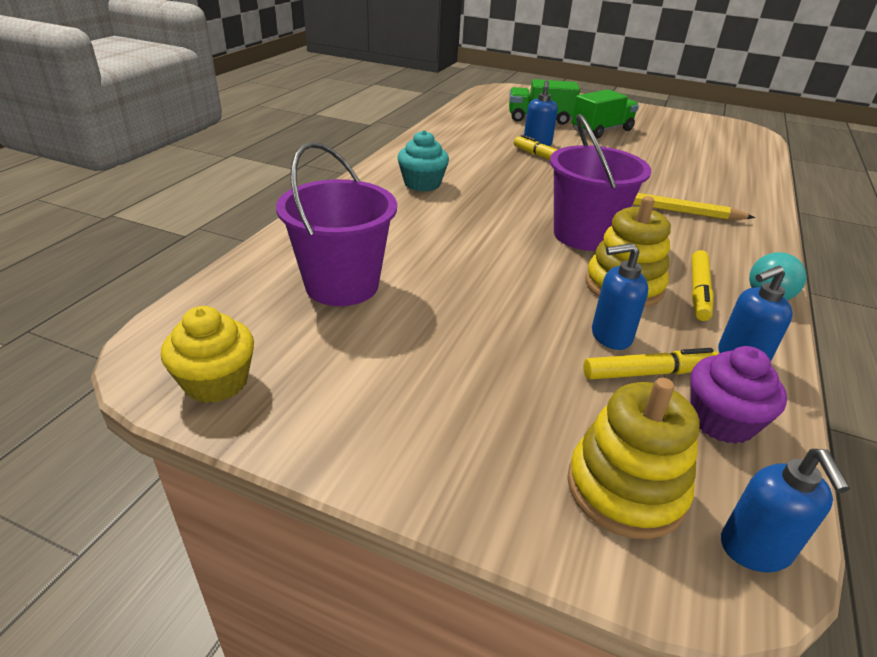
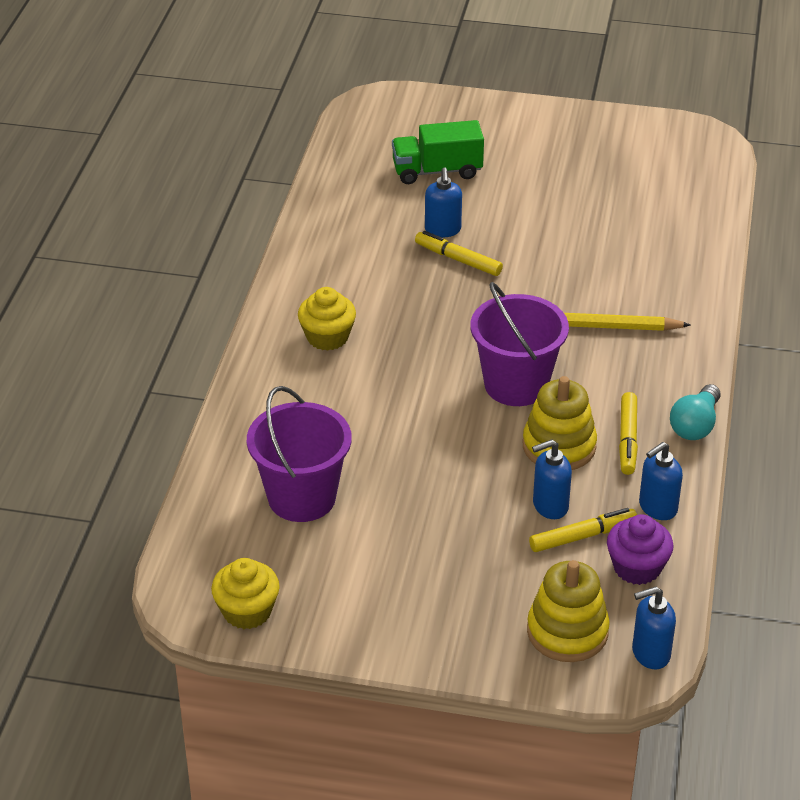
camera: 10 degrees left, 5 degrees up
turquoise cupcake [397,130,449,192] -> yellow cupcake [298,287,356,351]
green truck [572,89,639,139] -> none
blue soap dispenser [721,449,850,572] -> blue soap dispenser turned 90 degrees clockwise [632,587,676,670]

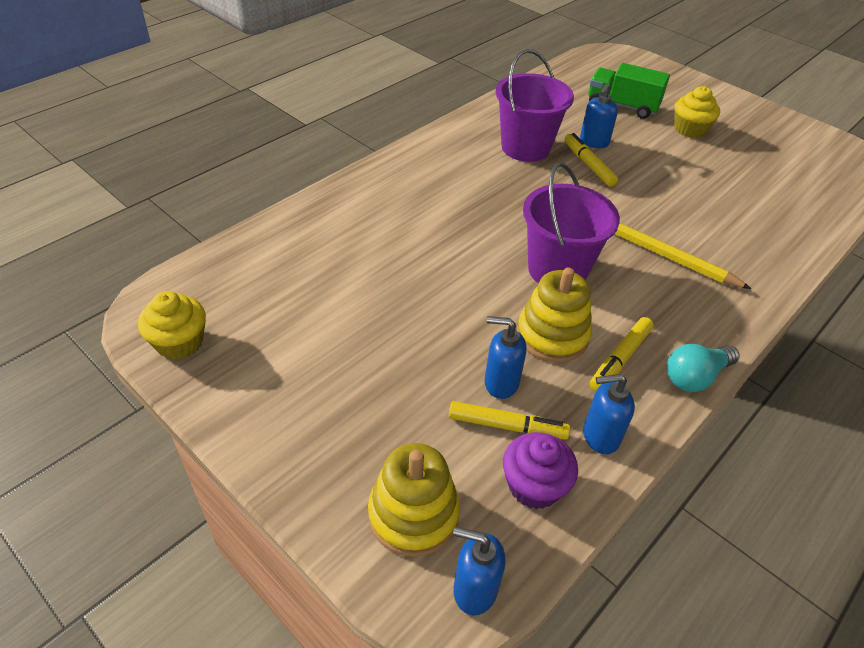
camera: 30 degrees right, 5 degrees up
purple bucket [247,386,352,522] -> purple bucket moved to [495,49,574,162]
yellow cupcake [298,287,356,351] -> yellow cupcake moved to [675,86,720,138]

